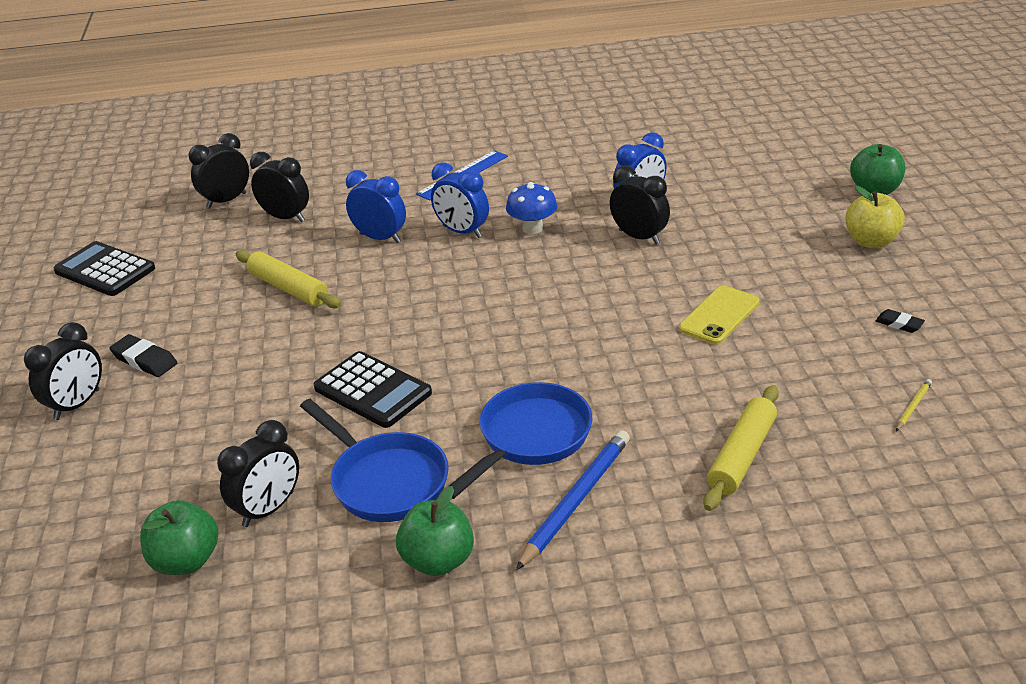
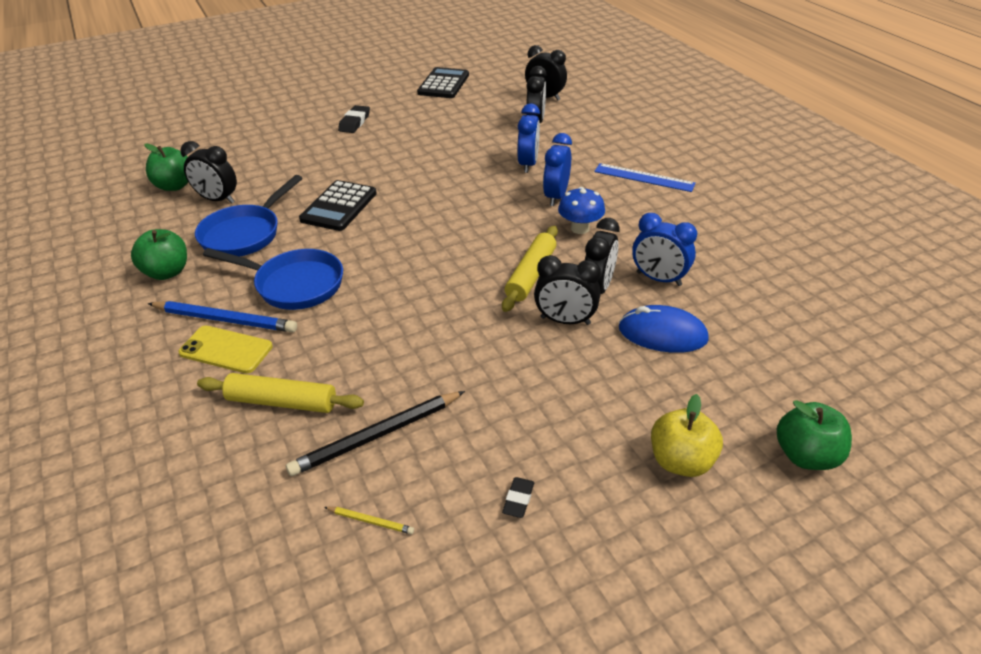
camera: 70 degrees right, 5 degrees up
black clock [24,322,102,420] -> black clock moved to [534,255,601,325]
yellow rolling pin [236,250,341,308] -> yellow rolling pin moved to [502,226,558,312]
yellow phone [679,285,760,345] -> yellow phone moved to [178,325,273,373]
none -> black pencil [286,391,465,476]
none -> blue mouse [619,305,709,353]

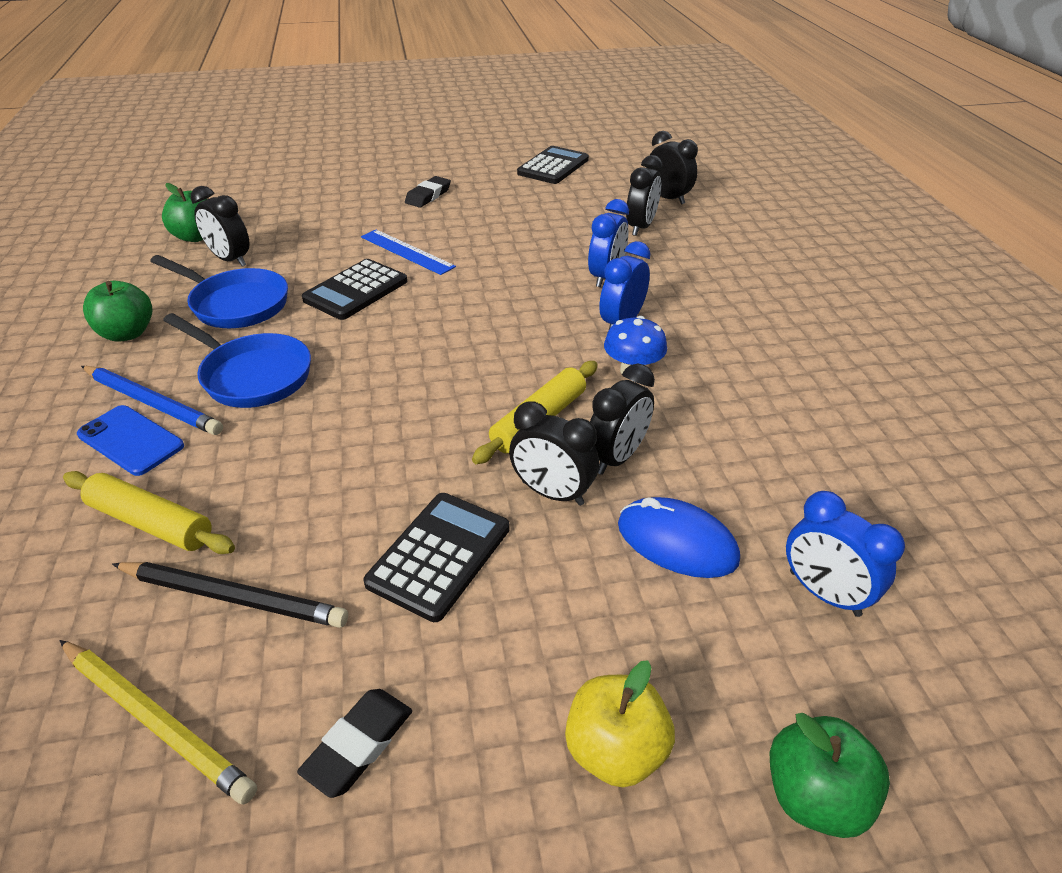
camera: 15 degrees right, 0 degrees up
yellow phone [178,325,273,373] -> blue phone [77,405,184,476]
blue pan [195,175,303,256] -> blue pan turned 105 degrees counterclockwise [150,255,288,328]
black pencil [286,391,465,476] -> black pencil turned 150 degrees counterclockwise [112,562,348,628]
yellow pencil [324,507,414,534] -> yellow pencil [60,640,257,805], size x2.21
black eraser [502,477,534,518] -> black eraser [297,689,412,798], size x1.59
blue ruler [594,163,696,192] -> blue ruler moved to [361,230,456,275]
blue clock [632,213,697,286] -> blue clock moved to [786,491,905,617]
none -> black calculator [363,493,510,622]

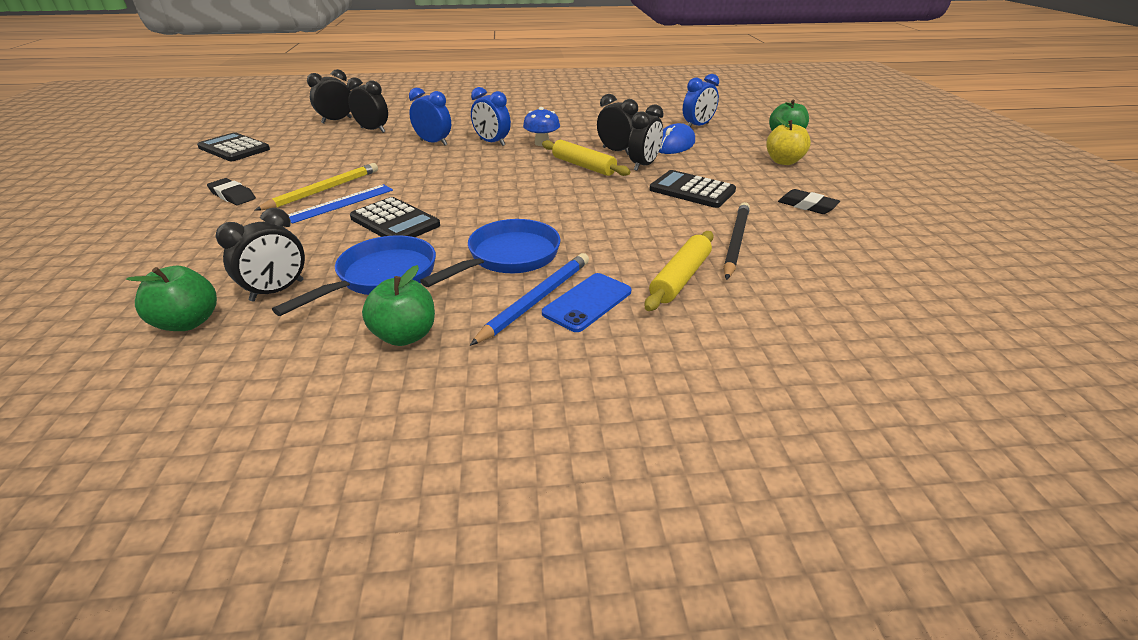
camera: 85 degrees left, 5 degrees down
yellow pencil [60,640,257,805] -> yellow pencil moved to [254,163,378,211]

